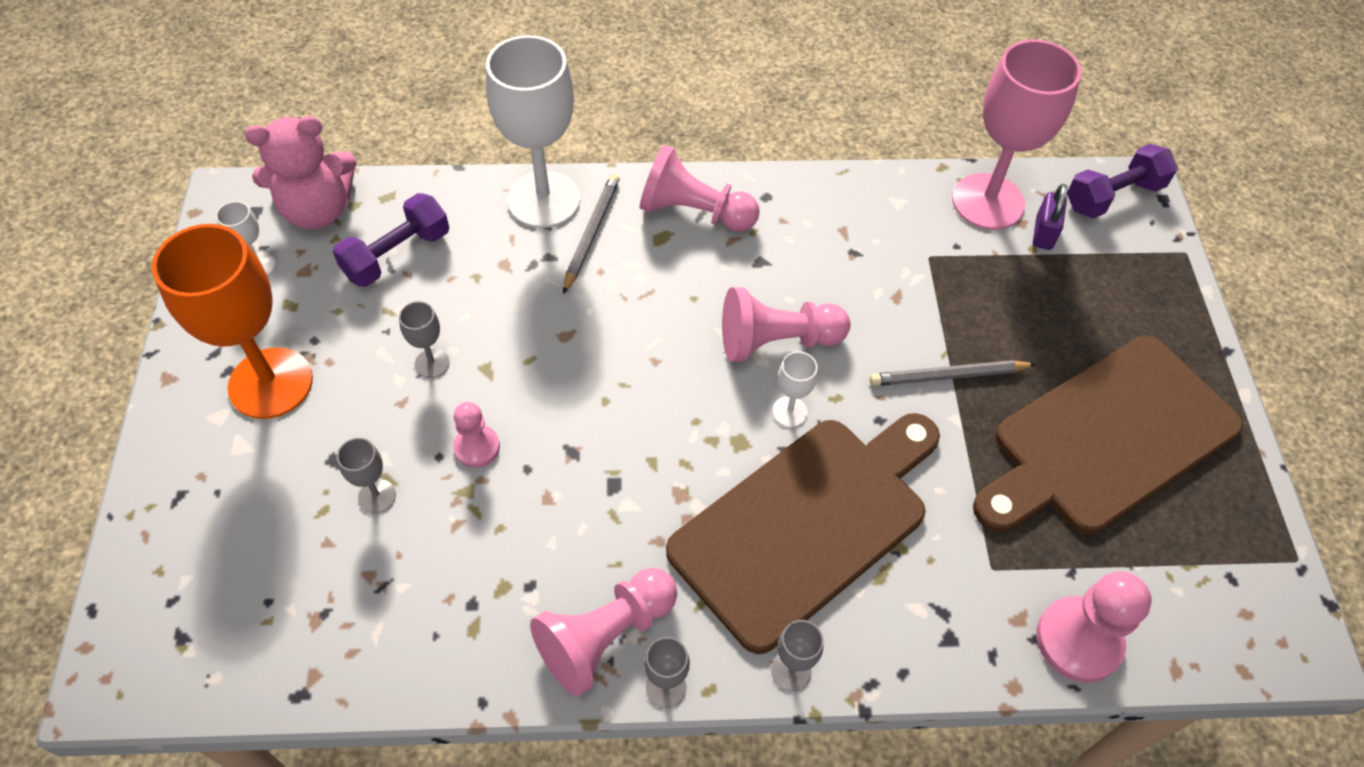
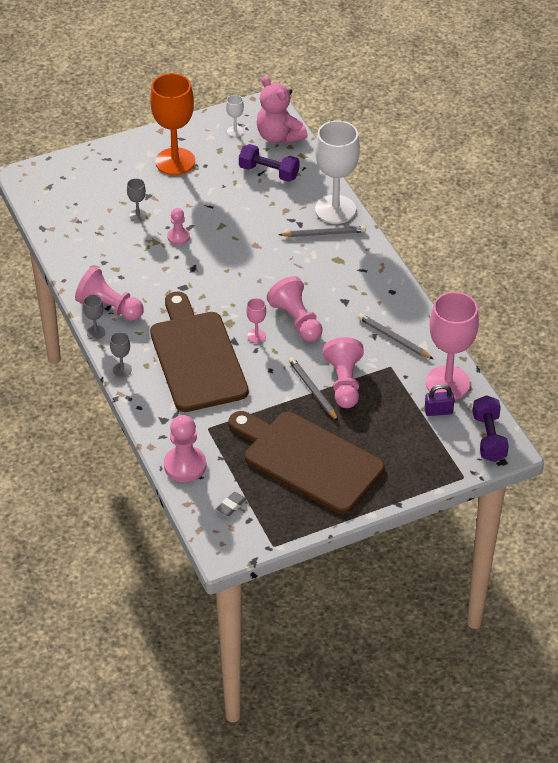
camera: 70 degrees right, 10 degrees down
grey goblet [399,301,450,378] -> none
pink pawn [640,145,760,232] -> pink pawn moved to [323,337,364,408]
brown cutting board [666,413,940,654] -> brown cutting board turned 135 degrees counterclockwise [150,291,249,412]
white goblet [772,351,818,427] -> pink goblet [246,298,266,343]
purple dumbbell [1067,144,1178,219] -> purple dumbbell turned 45 degrees clockwise [473,395,509,462]
none -> grey eraser [216,492,246,516]
none -> grey pencil [358,314,433,359]

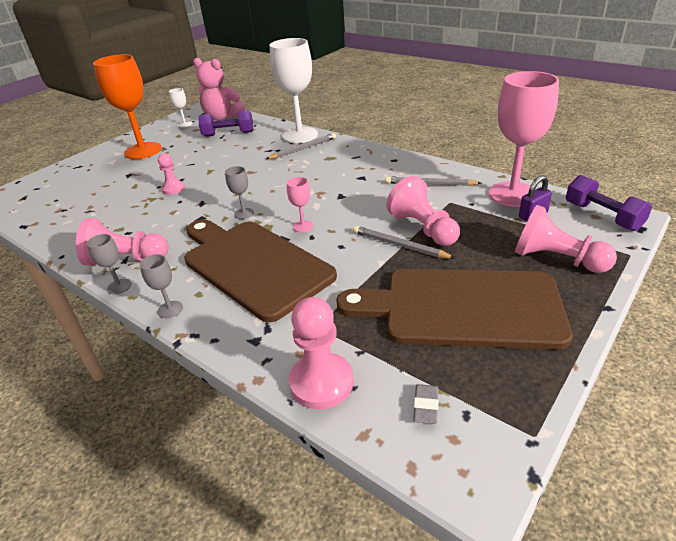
camera: 25 degrees left, 10 degrees down
grey goblet [127,178,147,222] -> grey goblet moved to [225,166,254,219]
pink pawn [267,276,323,342] -> pink pawn moved to [515,205,617,273]

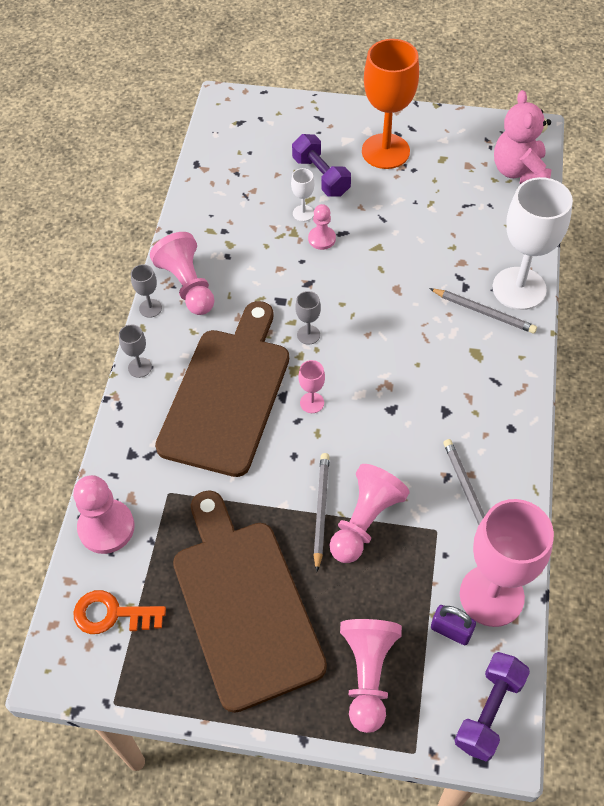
camera: 60 degrees right, 20 degrees up
white goblet [169,88,192,128] -> white goblet moved to [291,168,314,222]
purple dumbbell [199,110,253,137] -> purple dumbbell moved to [292,134,351,197]
grey eraser [413,384,438,424] -> orange key [73,590,166,634]

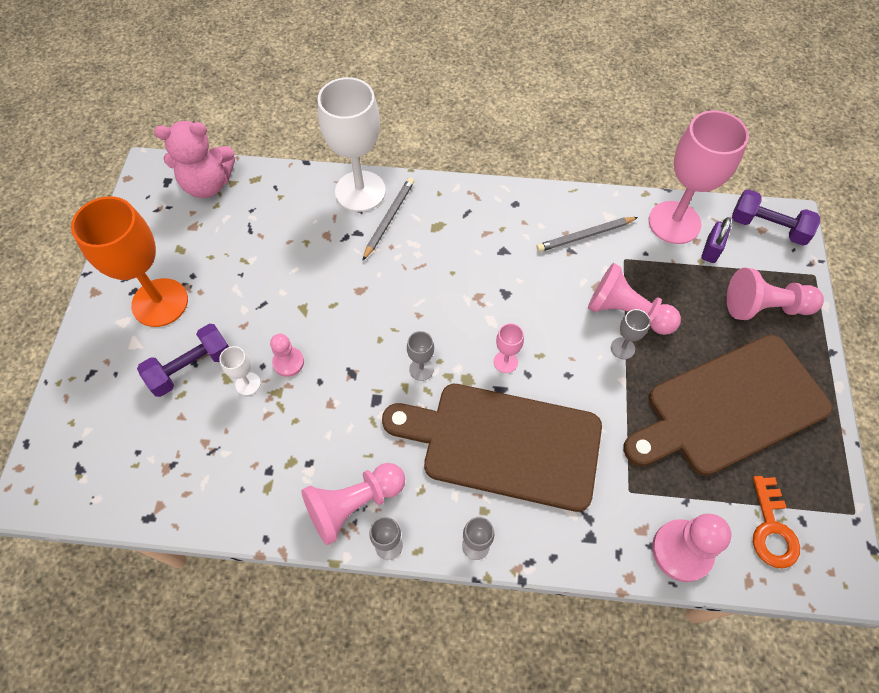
camera: 95 degrees left, 5 degrees up
grey pencil [313,453,330,572] -> grey goblet [611,309,650,359]

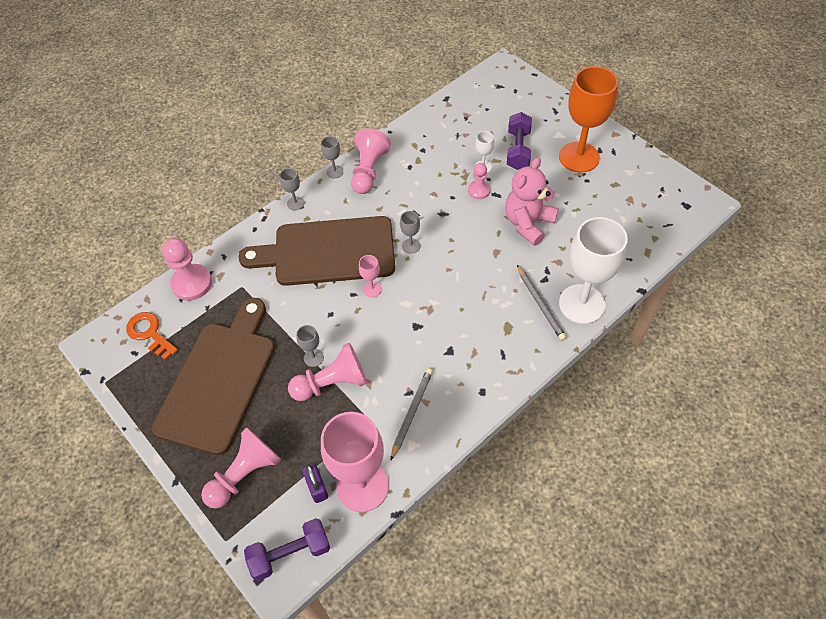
camera: 135 degrees right, 5 degrees down
pink teddy bear [154,121,235,198] -> pink teddy bear moved to [505,157,559,246]
brown cutting board [382,384,602,512] -> brown cutting board turned 150 degrees counterclockwise [238,216,395,286]

